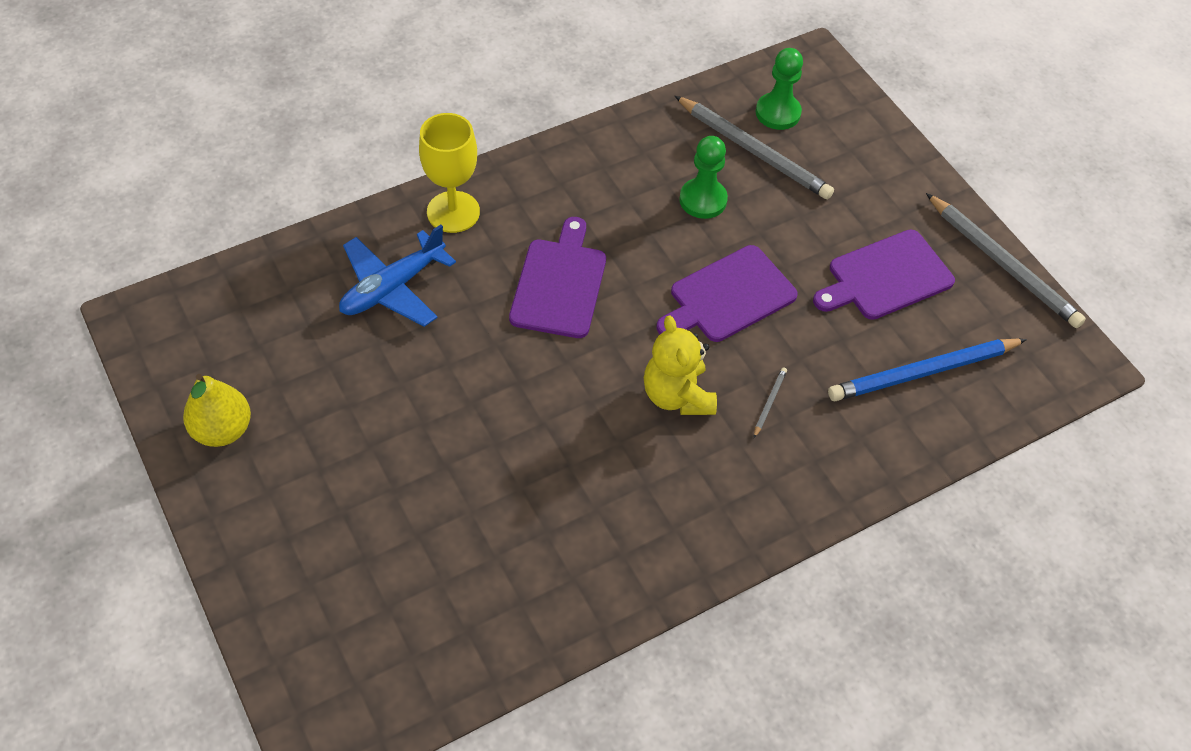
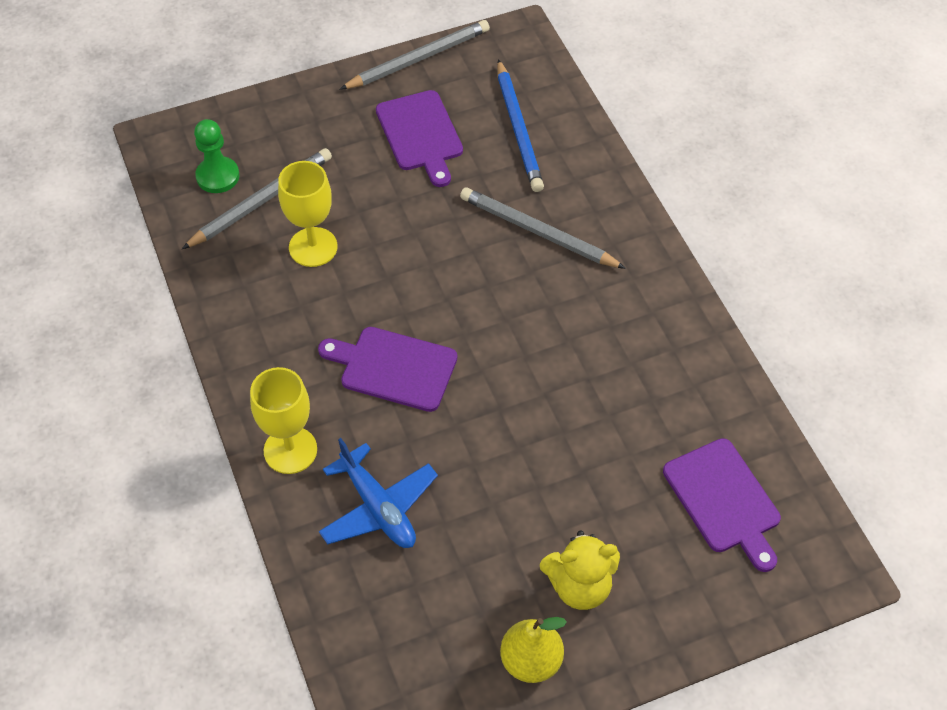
camera: 80 degrees left, 0 degrees up
yellow teddy bear [644,316,717,415] -> yellow teddy bear moved to [540,530,620,610]
purple cutting board [657,245,798,342] -> purple cutting board moved to [663,438,781,572]
green pawn [679,136,728,219] -> yellow goblet [278,161,337,267]
grey pencil [754,367,787,438] -> grey pencil [460,188,626,269], size x2.48

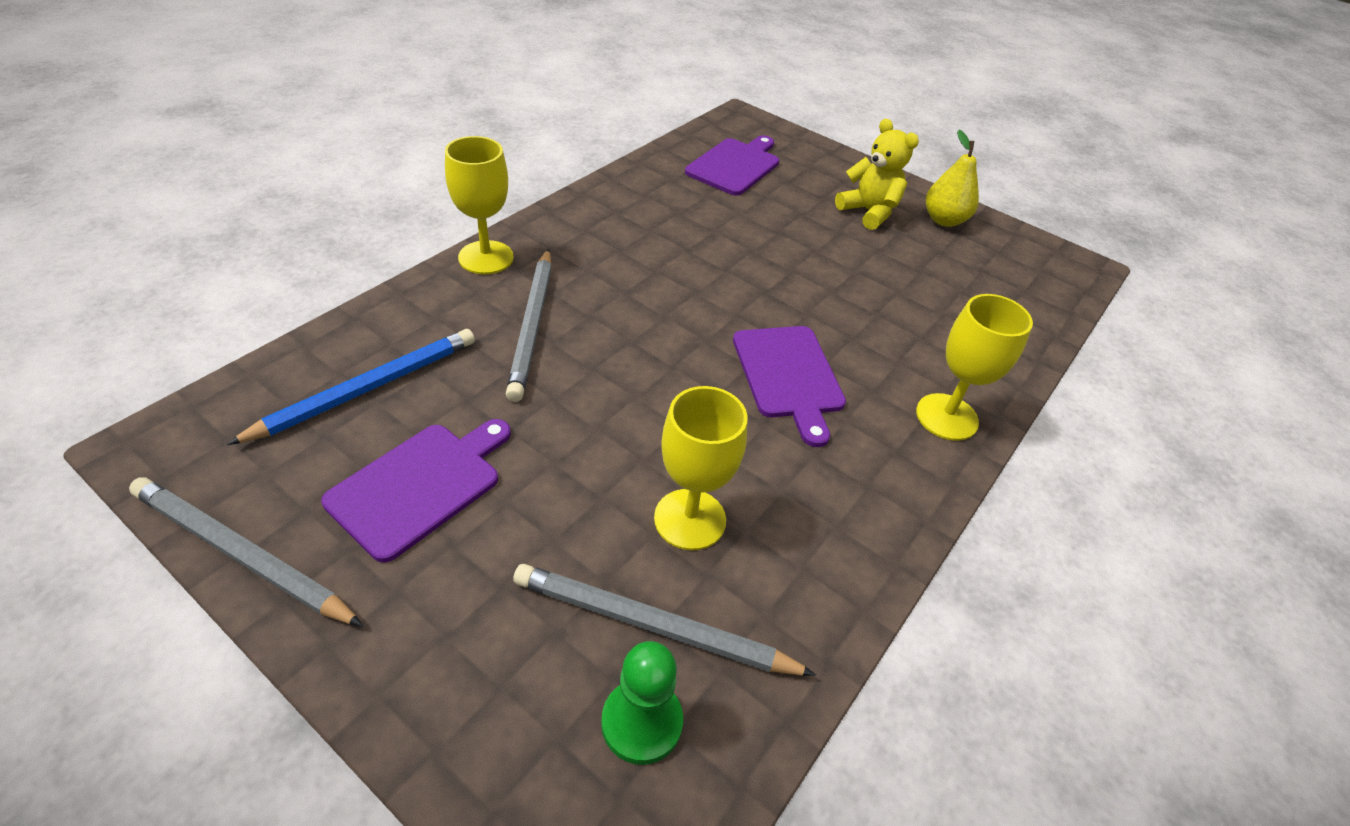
camera: 125 degrees left, 10 degrees down
blue plane [319,438,438,548] -> none
none -> yellow goblet [445,136,514,274]

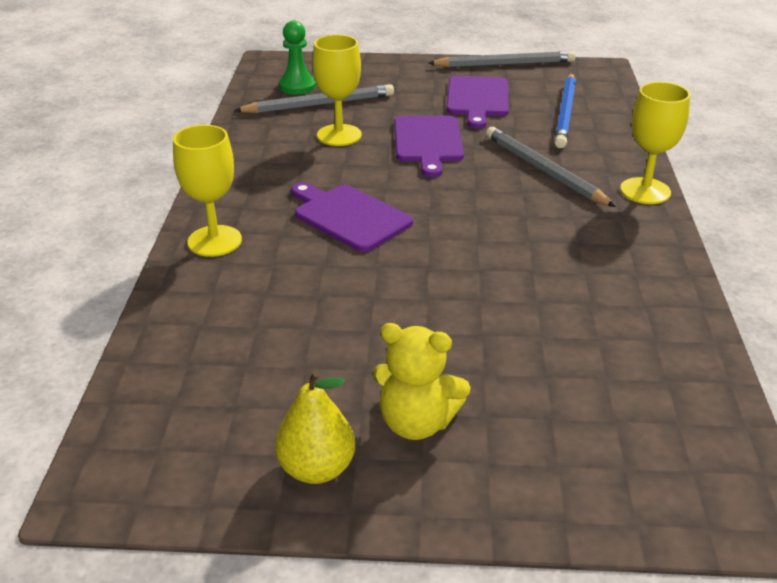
camera: 150 degrees right, 10 degrees down
purple cutting board [685,135,779,196] -> purple cutting board moved to [394,116,464,177]

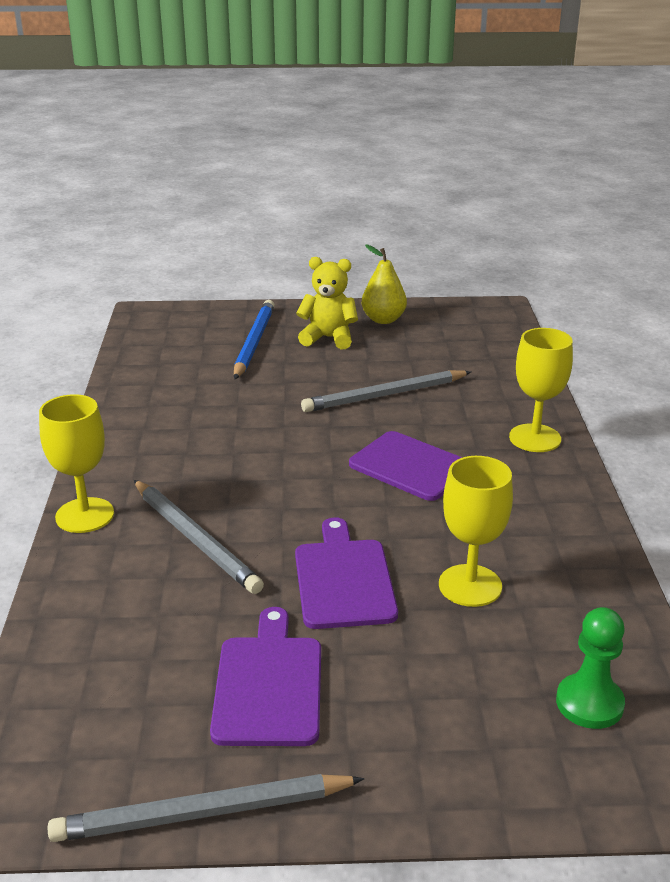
camera: 175 degrees right, 5 degrees down
grey pencil [234,84,394,113] -> grey pencil moved to [301,370,471,412]
blue pencil [554,73,576,148] -> blue pencil moved to [234,300,275,379]

